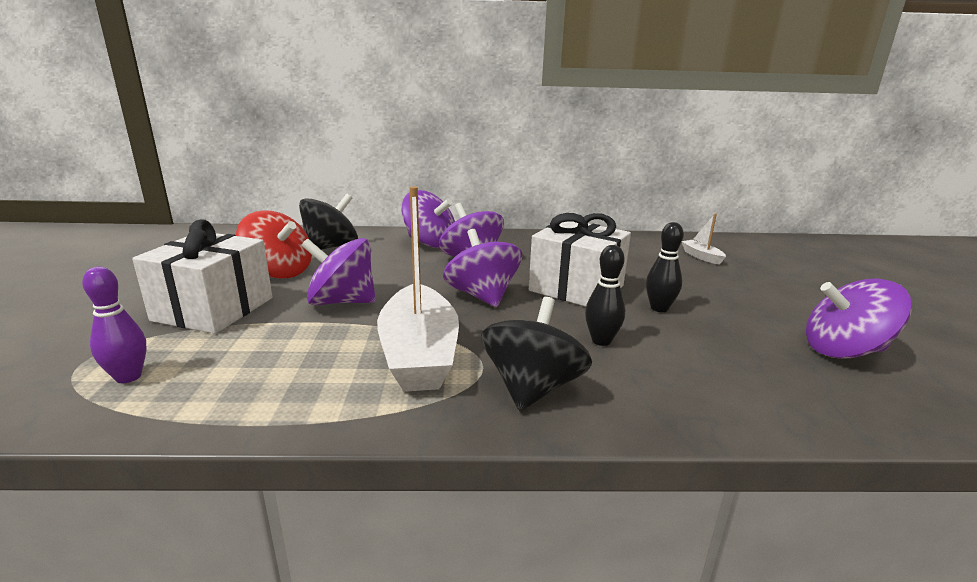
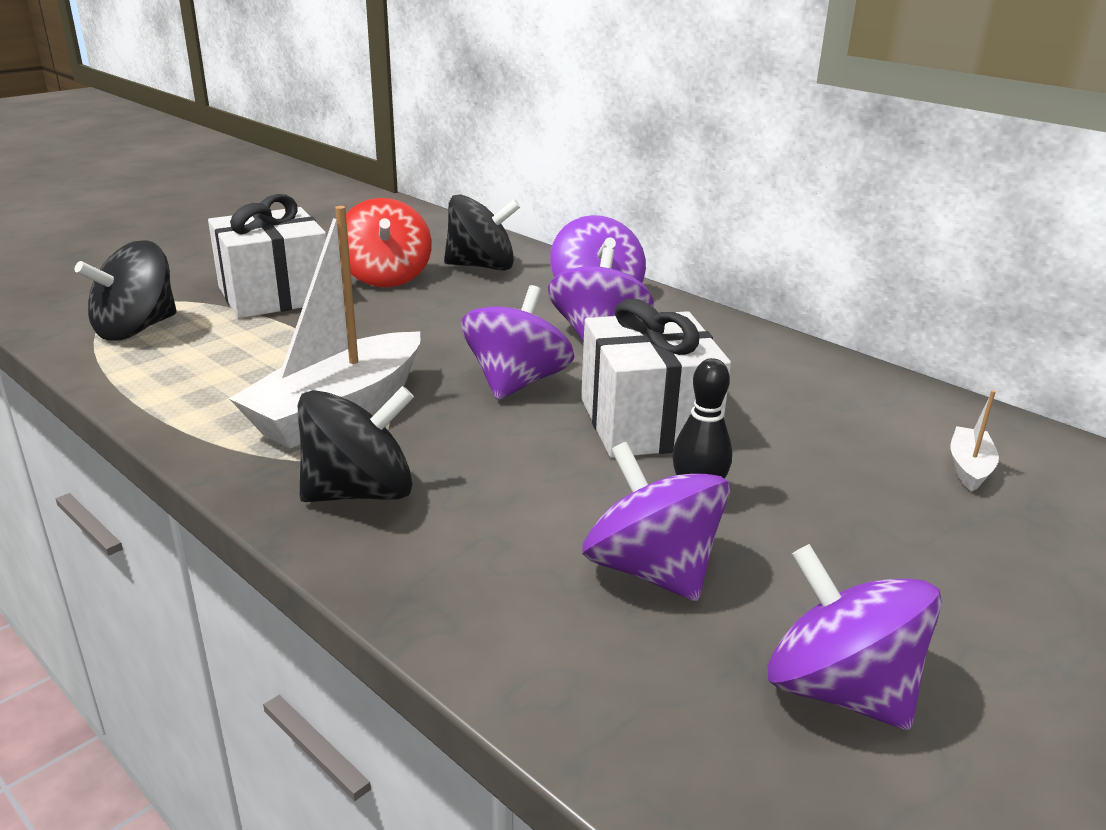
camera: 45 degrees right, 5 degrees up
purple bowling pin [82,267,147,383] -> black spinning top [74,240,177,341]
purple spinning top [301,238,376,305] -> purple spinning top moved to [582,442,730,601]
black bowling pin [585,245,625,346] -> none

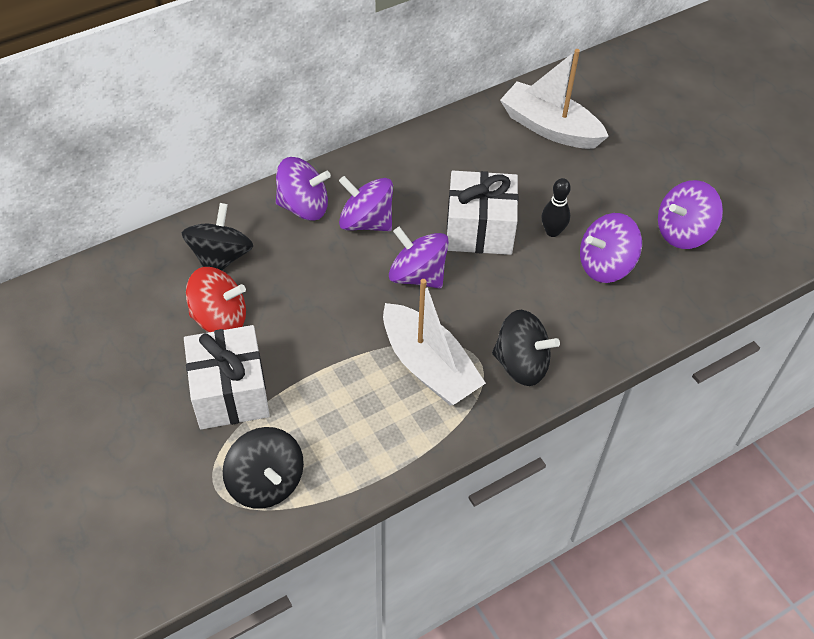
camera: 75 degrees left, 25 degrees up
black spinning top [298,386,414,502] -> black spinning top turned 120 degrees clockwise [492,310,560,386]
white boat [950,390,999,492] -> white boat [500,49,609,149], size x2.34

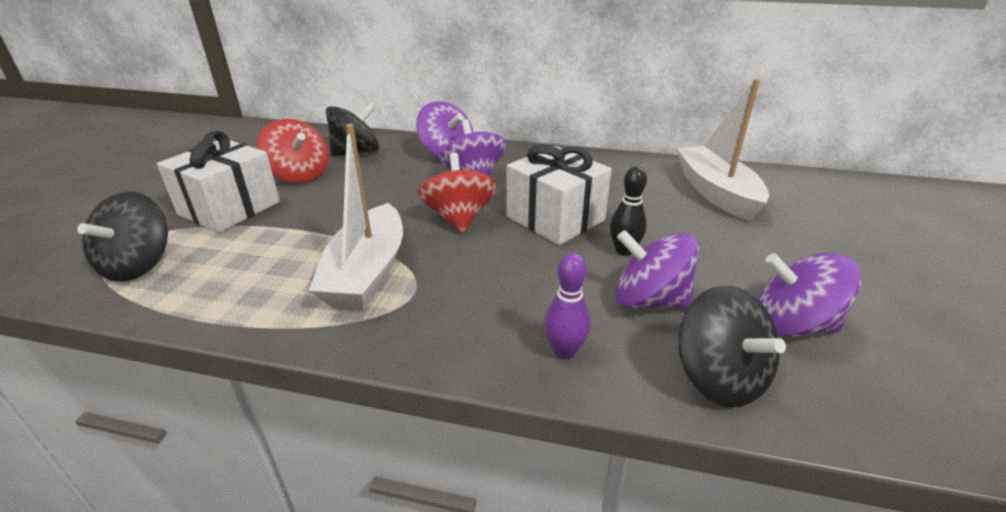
camera: 45 degrees right, 20 degrees down
purple spinning top [389,227,449,289] -> red spinning top [418,153,497,233]
black spinning top [492,310,560,386] -> black spinning top moved to [678,285,786,407]
none -> purple bowling pin [544,253,590,359]

